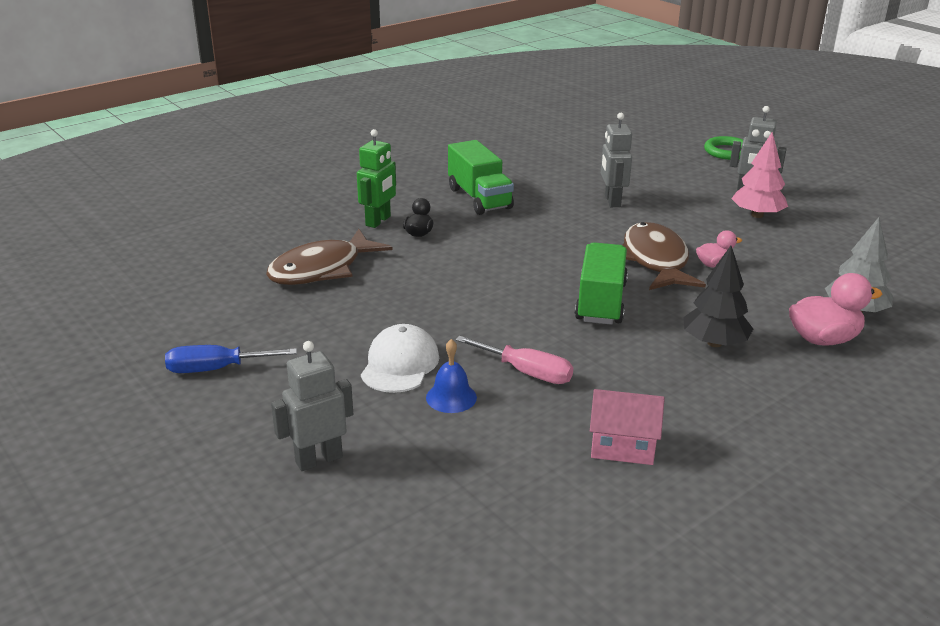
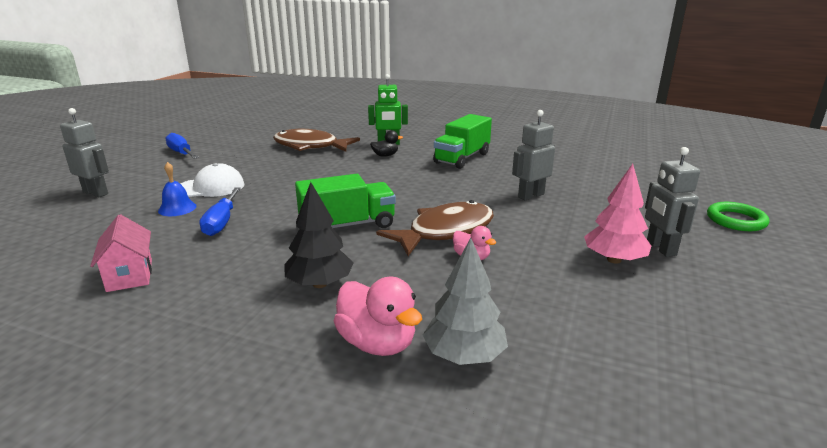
camera: 60 degrees right, 5 degrees down
pink screwdriver [455,336,573,384] -> blue screwdriver [199,188,241,236]

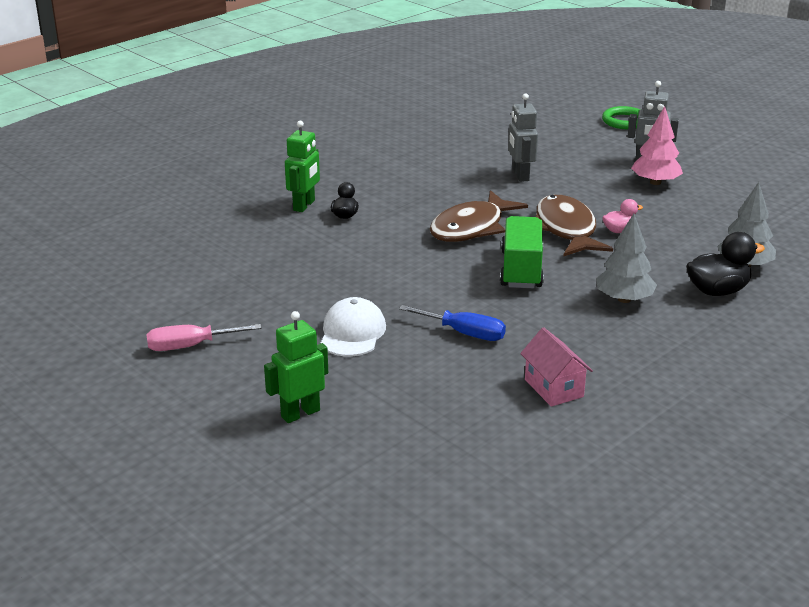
camera: 65 degrees left, 5 degrees up
grey robot [60,108,109,197] -> green robot [264,311,328,423]
pink house [90,214,152,292] -> pink house turned 60 degrees clockwise [520,327,593,407]
blue bell [158,162,196,216] -> none
blue screwdriver [165,133,199,159] -> pink screwdriver [146,324,262,351]
brown fish [273,129,360,152] -> brown fish moved to [430,190,528,242]
black tree [284,182,353,288] -> grey tree [596,214,657,303]
pink duck [334,277,422,356] -> black duck [686,232,765,296]
green truck [433,114,492,169] -> none

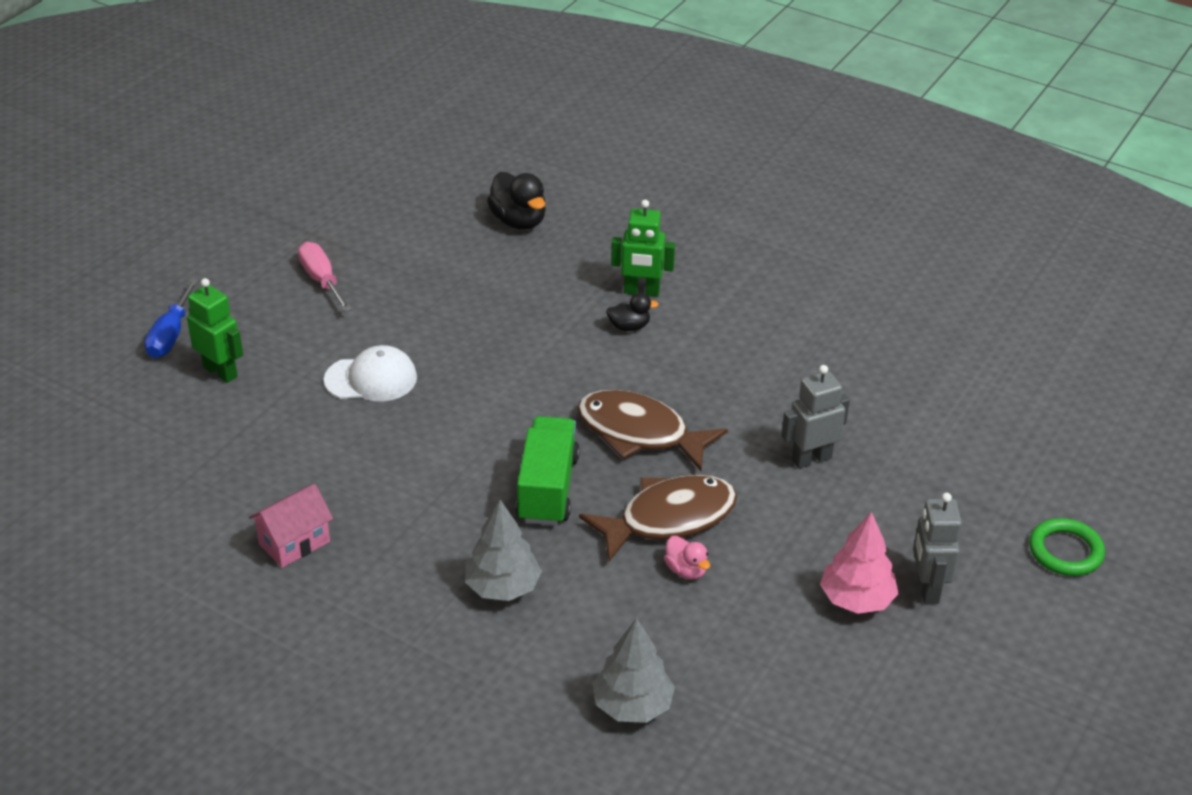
camera: 75 degrees right, 10 degrees up
blue screwdriver [399,305,506,341] -> blue screwdriver moved to [145,279,198,358]
green truck [500,216,544,288] -> green truck turned 75 degrees counterclockwise [516,416,580,526]
black duck [686,232,765,296] -> black duck moved to [487,172,546,230]

